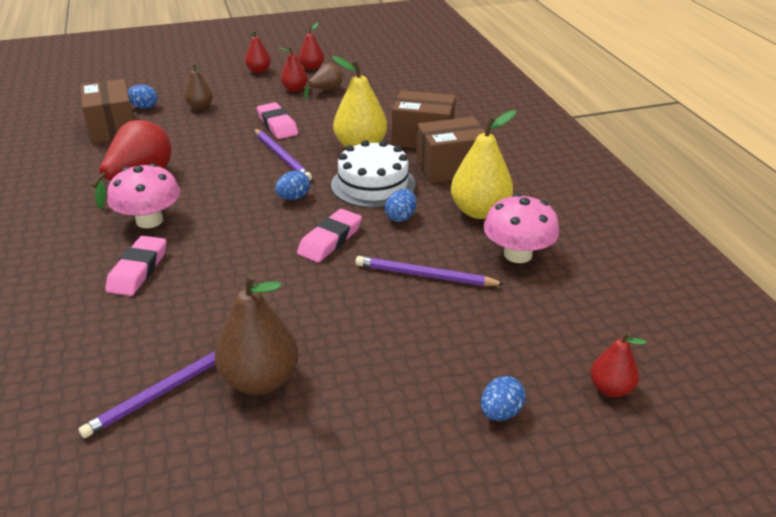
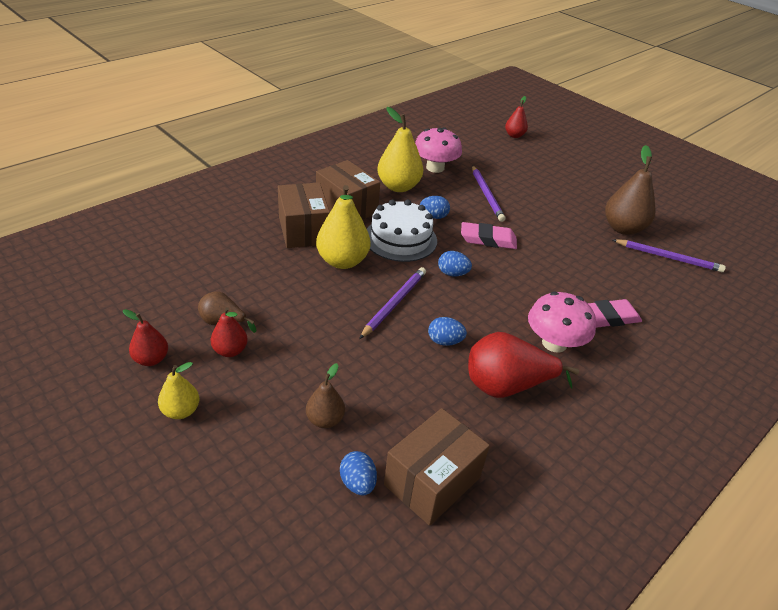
camera: 120 degrees left, 5 degrees up
red pear [245,30,271,73] -> yellow pear [158,362,200,419]
pink eraser [257,102,298,139] -> none
blue egg [481,376,526,421] -> blue egg moved to [428,317,467,346]

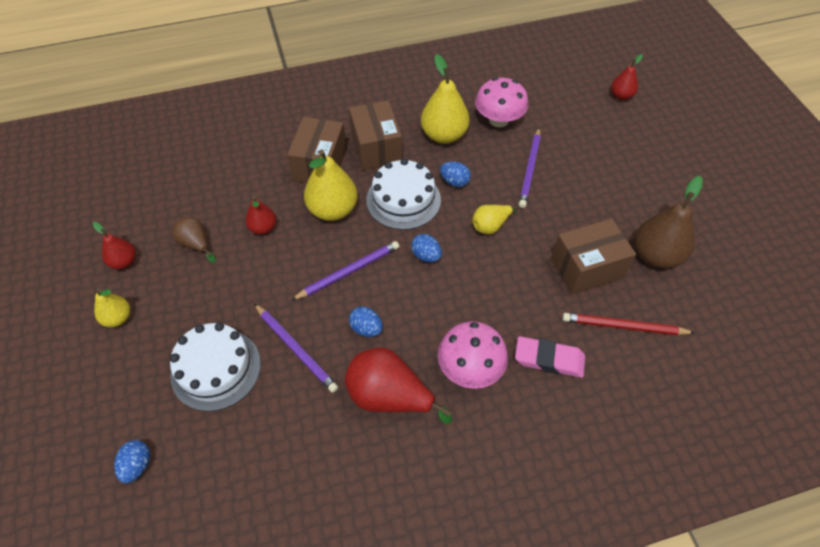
camera: 30 degrees right, 15 degrees up
red pear [211,307,248,357] -> red pear moved to [245,197,276,235]
brown pear [306,363,345,428] -> white cake [170,323,261,411]
blue egg [340,451,377,495] -> blue egg moved to [114,440,150,483]
brown box [384,408,490,526] -> brown box moved to [551,218,636,295]
pink eraser [461,222,517,249] -> yellow pear [472,205,519,234]
purple pencil [613,239,726,272] -> purple pencil moved to [254,303,339,393]
none -> red pencil [562,313,695,335]

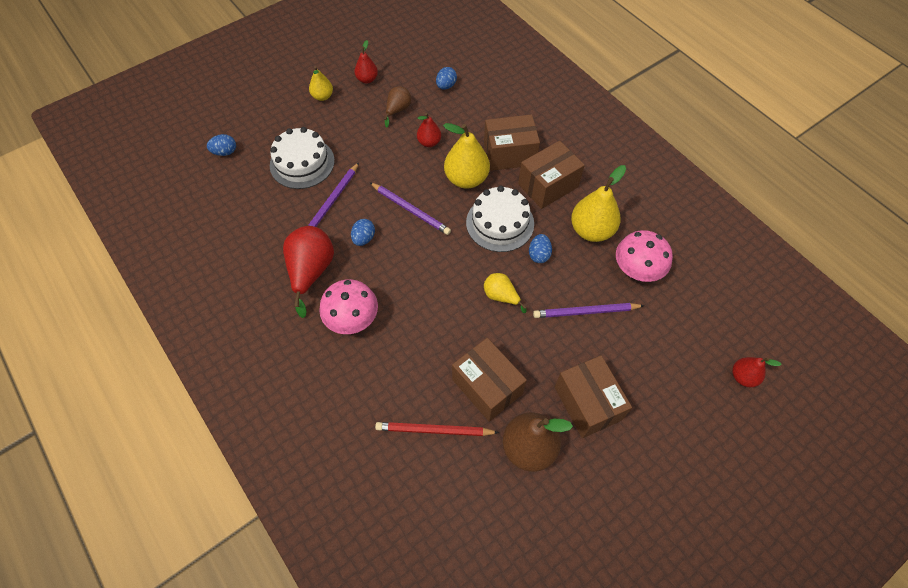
camera: 70 degrees right, 5 degrees up
blue egg [411,234,442,262] -> blue egg moved to [436,67,457,90]
pink eraser [515,336,585,378] -> none
red pencil [562,313,695,335] -> red pencil turned 75 degrees counterclockwise [375,422,499,436]
none -> brown box [555,355,632,438]

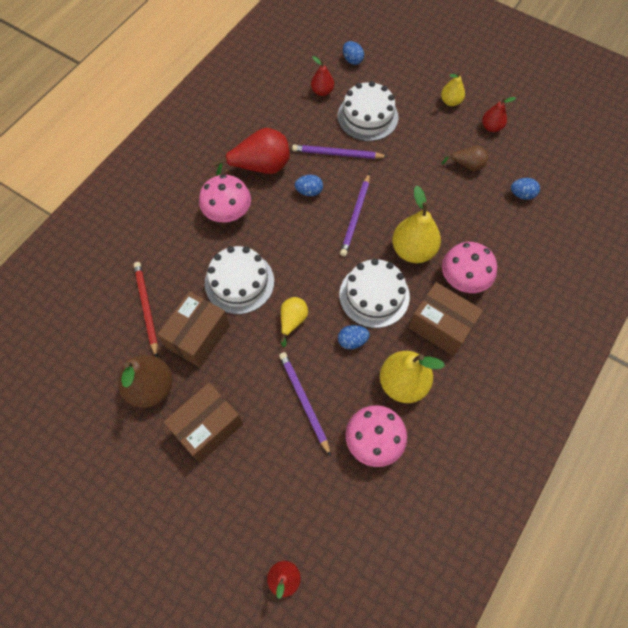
camera: 70 degrees right, 5 degrees up
red pear [417,113,441,147] -> red pear moved to [311,56,334,96]
brown box [484,114,540,171] -> pink mushroom [442,242,497,293]
none -> white cake [205,246,274,314]

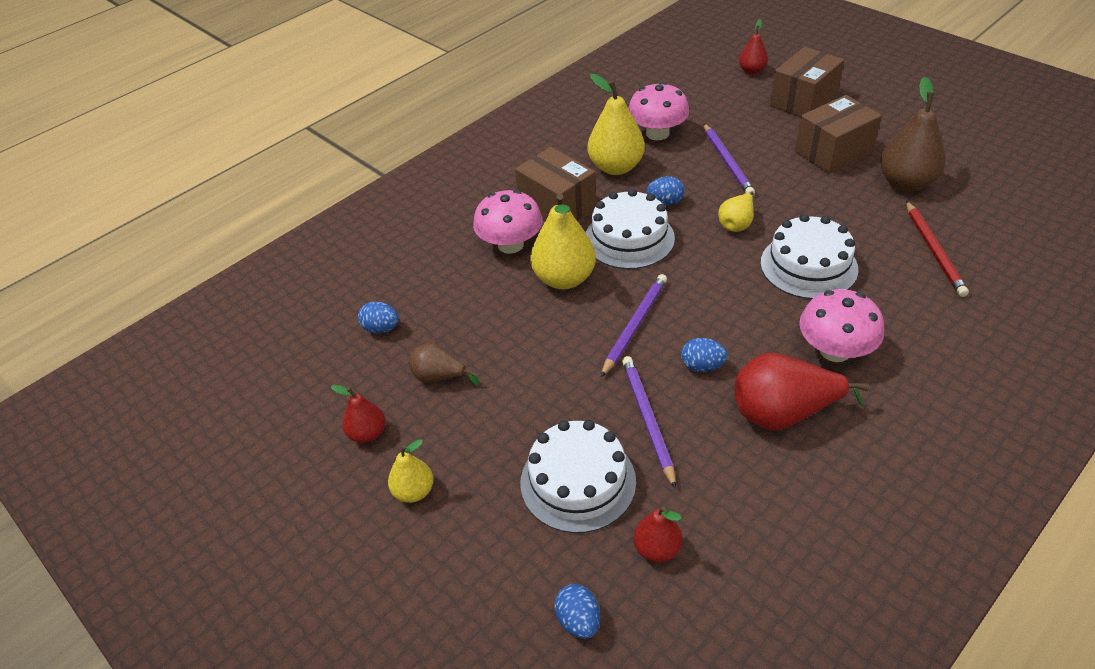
camera: 165 degrees left, 20 degrees down
brown box [157,291,230,368] -> brown box moved to [770,47,844,117]
purple pencil [292,145,388,159] -> purple pencil turned 120 degrees counterclockwise [622,356,676,489]

